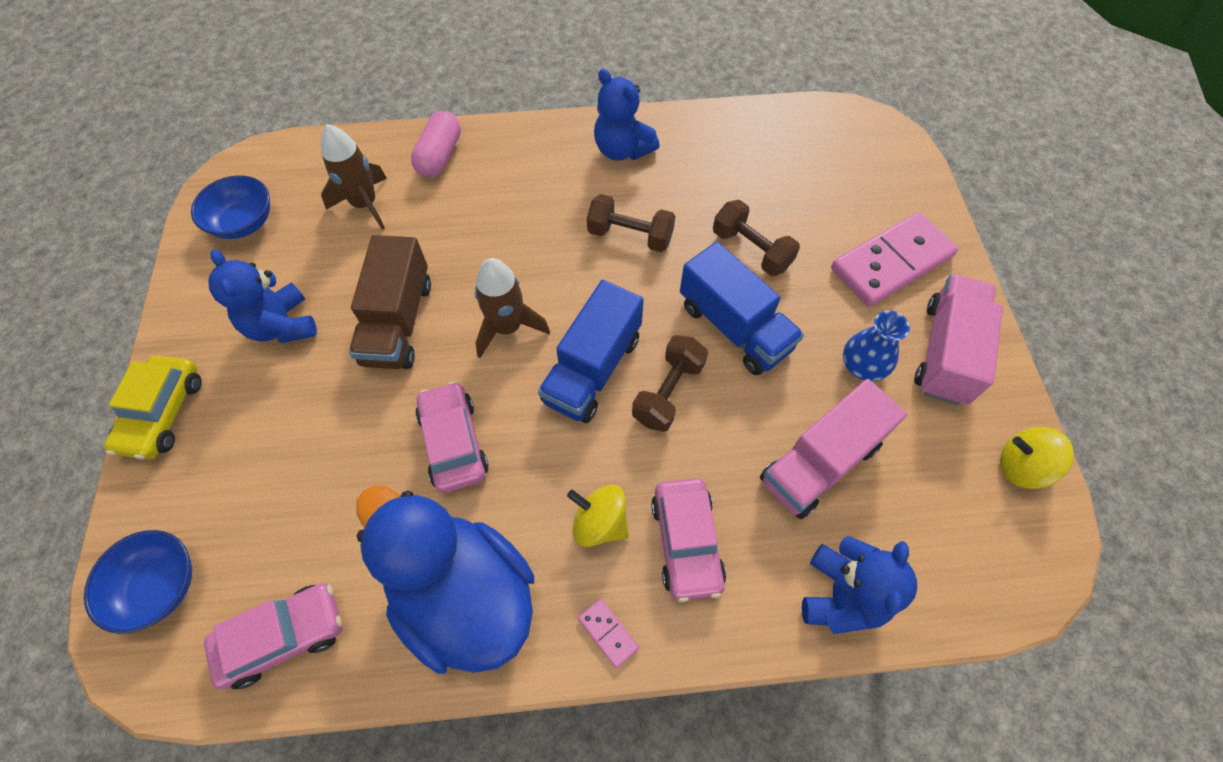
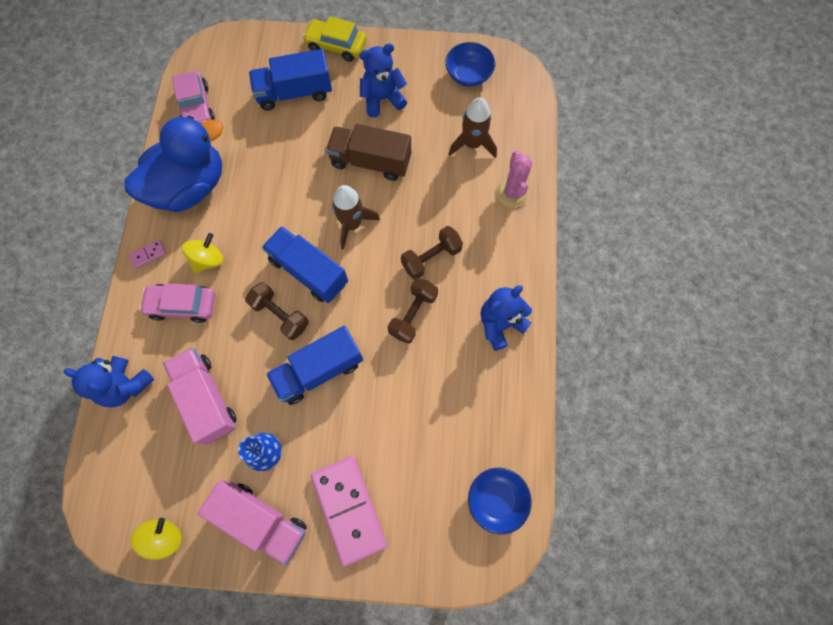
camera: 100 degrees right, 10 degrees up
blue bowl [84,530,192,634] -> blue bowl moved to [468,468,532,535]
pink capsule [411,111,461,177] -> pink cactus [496,151,532,208]
pink car [415,381,489,493] -> none
brown dumbbell [713,200,800,276] -> brown dumbbell moved to [401,226,463,279]
none -> blue truck [249,49,332,111]

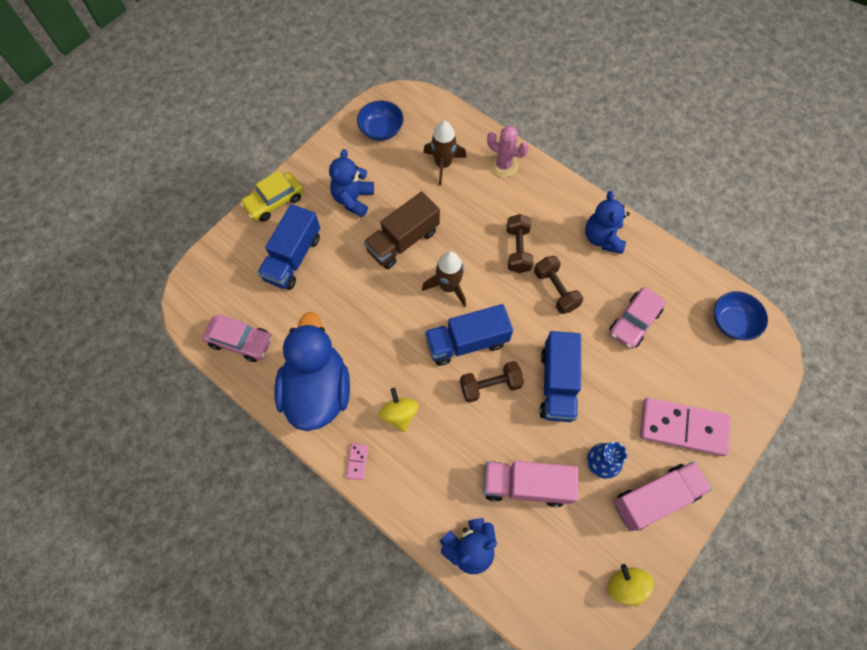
camera: 55 degrees left, 5 degrees down
pink car [139,283,215,323] -> pink car moved to [609,287,666,349]

